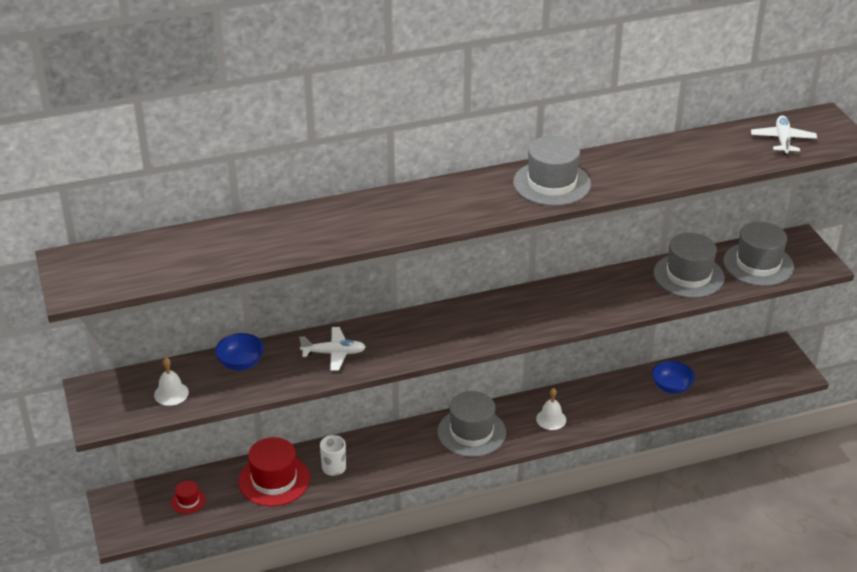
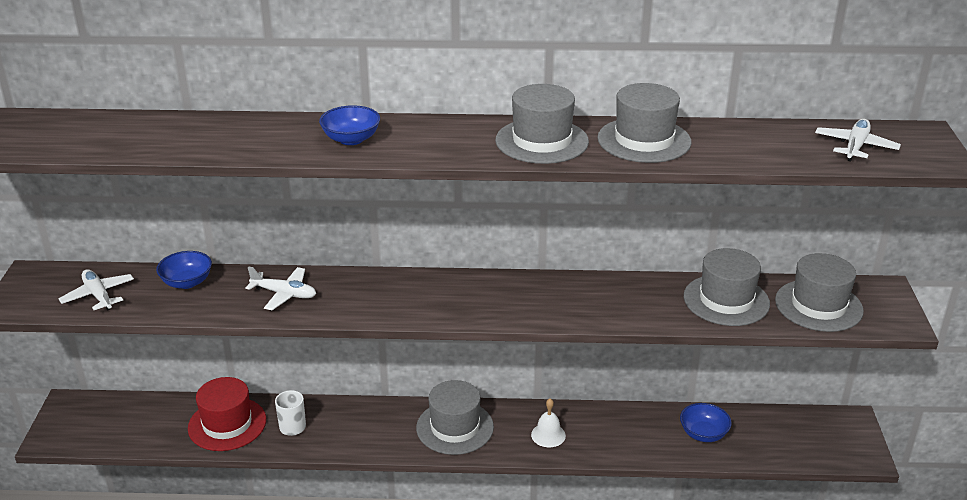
camera: 20 degrees right, 5 degrees down
white bell [154,357,189,406] -> white plane [58,269,134,311]
red hat [171,481,206,514] -> none
none -> blue bowl [319,105,380,145]
none -> grey hat [598,83,691,163]

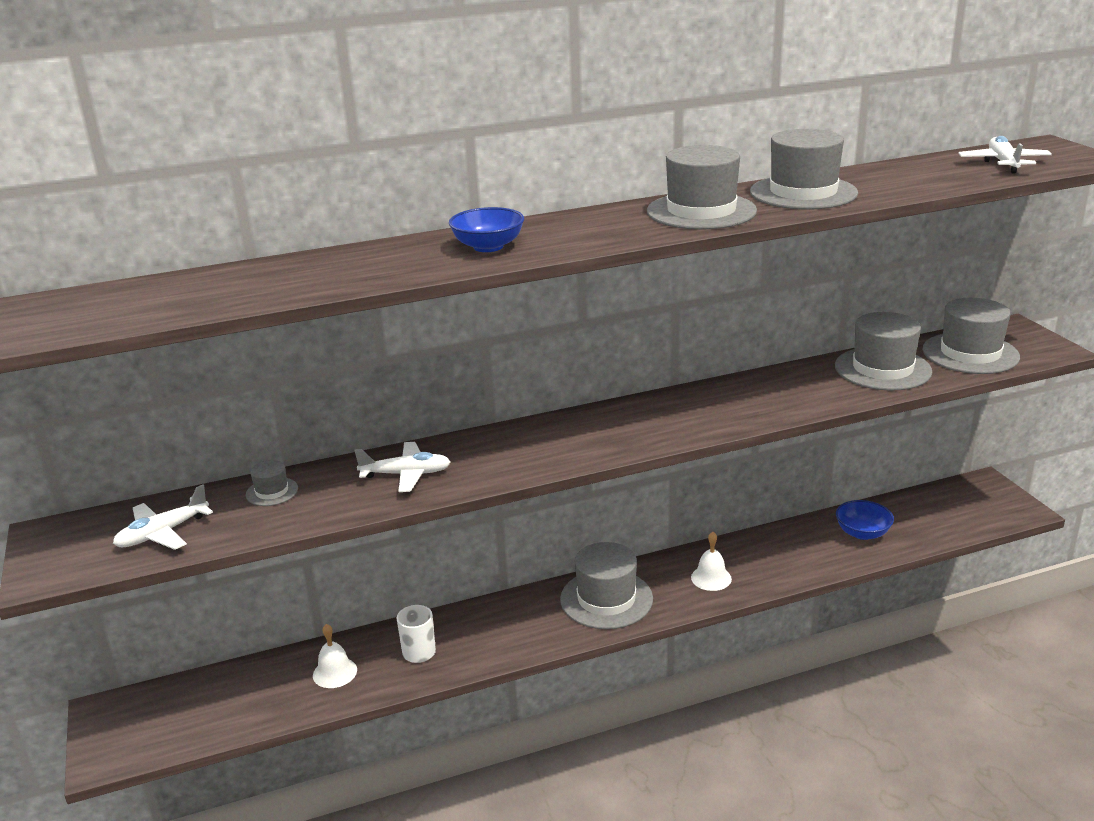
camera: 20 degrees left, 5 degrees down
white plane [58,269,134,311] -> white plane turned 75 degrees counterclockwise [113,485,213,550]
blue bowl [156,251,212,289] -> grey hat [246,460,298,506]
red hat [188,377,266,451] -> white bell [313,624,357,688]

